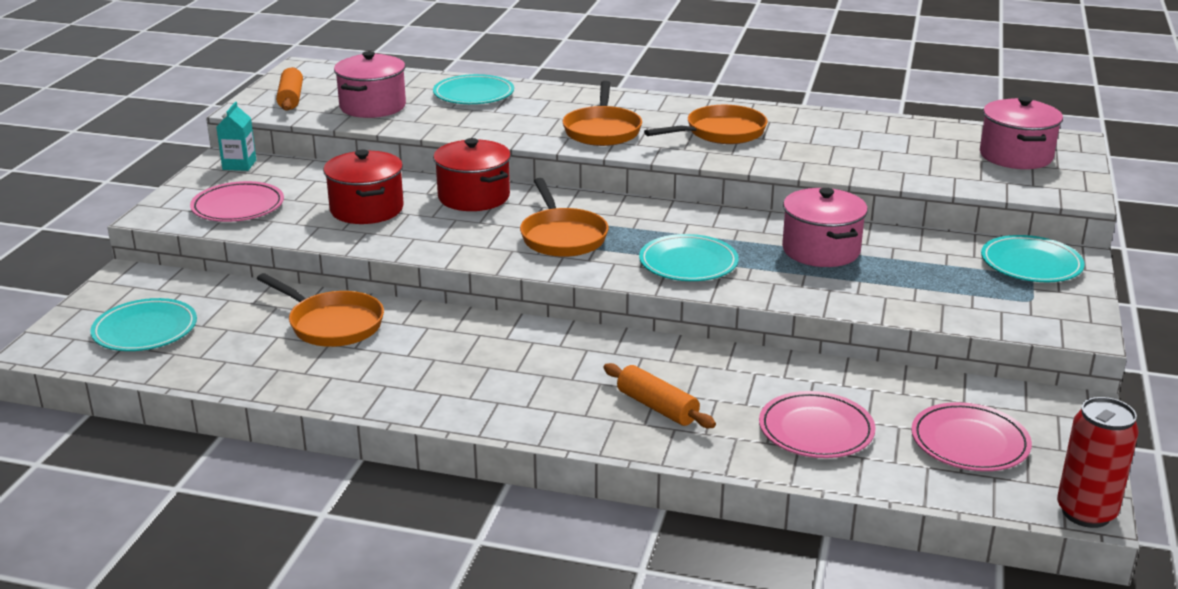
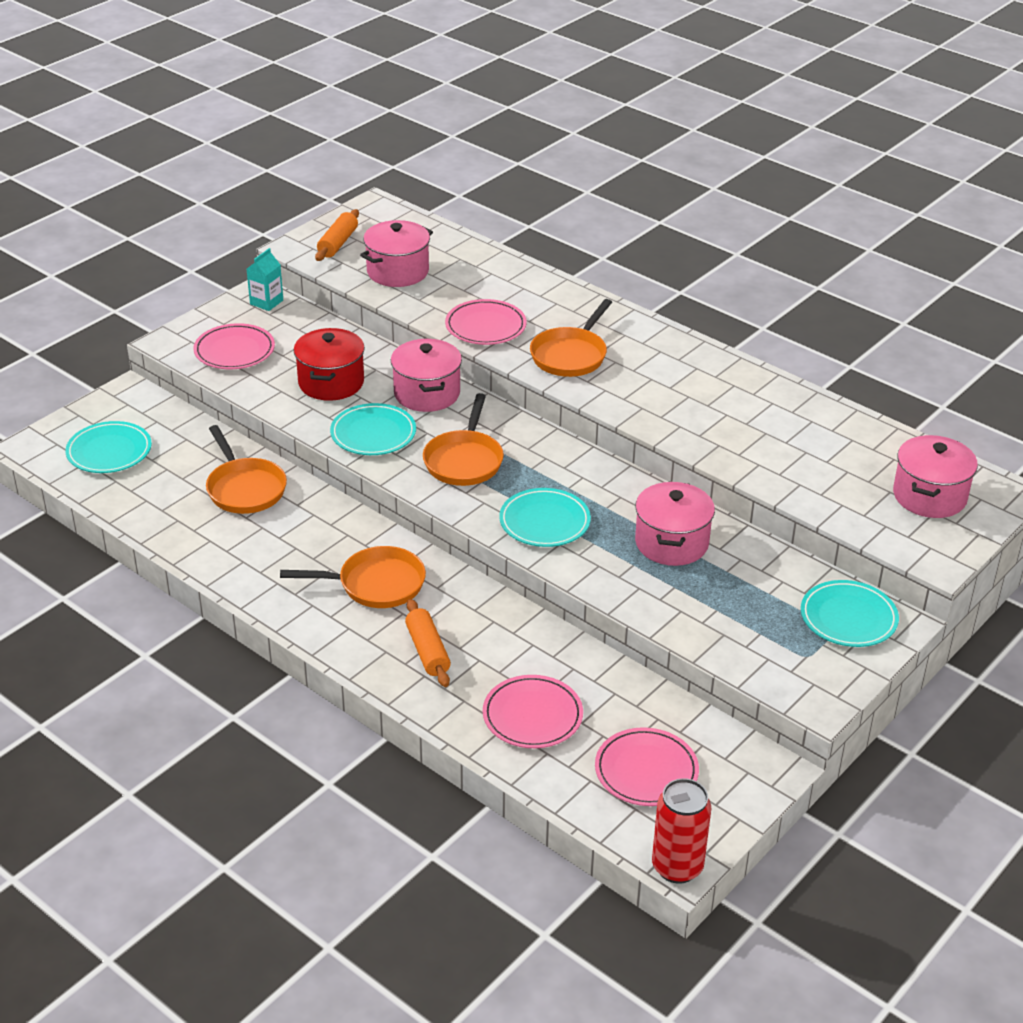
camera: 25 degrees right, 10 degrees up
turquoise plate [433,74,514,104] -> turquoise plate moved to [330,403,416,455]
red pot [433,138,511,211] -> pink pot [391,339,462,412]
orange pan [644,105,767,144] -> orange pan moved to [280,546,426,608]
none -> pink plate [445,299,527,345]

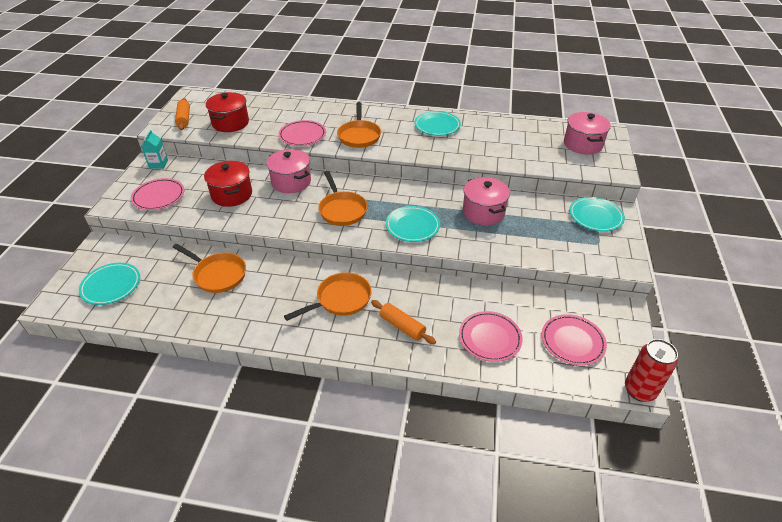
camera: 30 degrees left, 5 degrees up
turquoise plate [330,403,416,455] -> turquoise plate moved to [414,111,461,136]
pink pot [360,220,433,287] -> red pot [206,92,249,132]

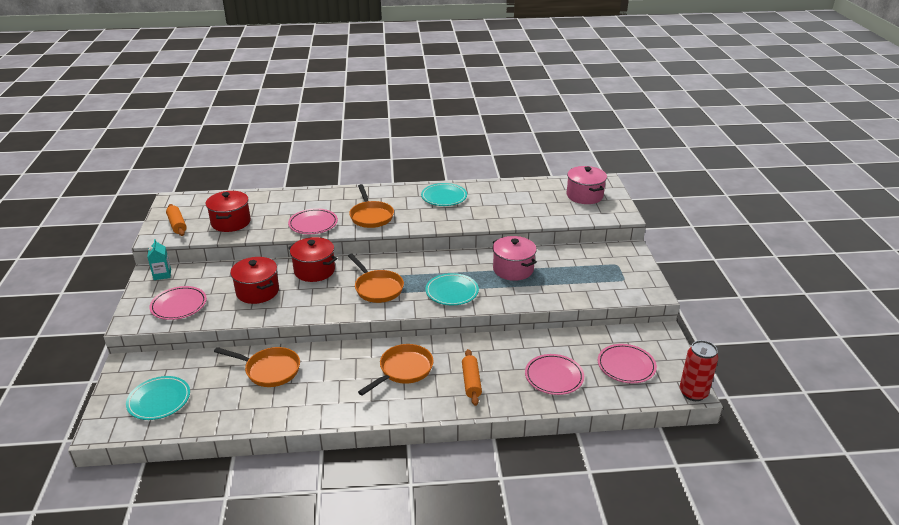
camera: 15 degrees left, 10 degrees down
pink pot [266,149,311,193] -> red pot [288,237,337,282]
orange rolling pin [371,300,436,344] -> orange rolling pin turned 60 degrees clockwise [462,349,482,406]
turquoise plate [569,197,625,232] -> none

